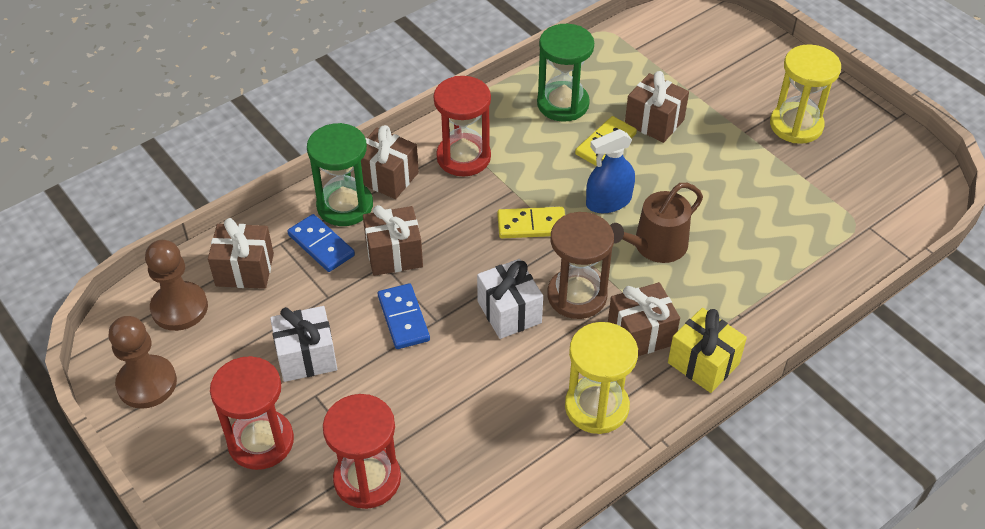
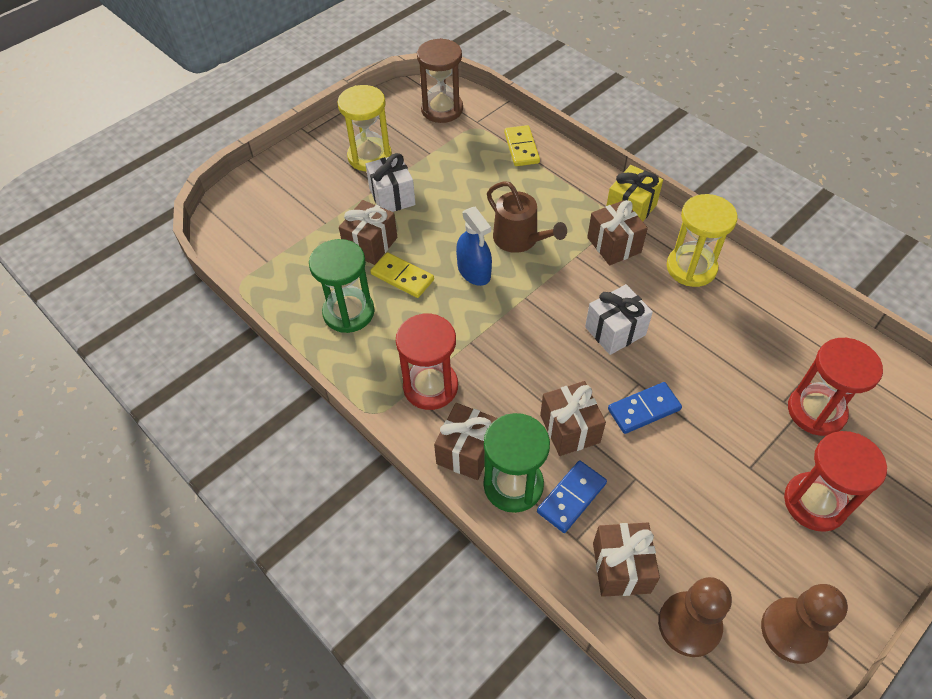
camera: 95 degrees left, 5 degrees up
white gift [270,306,337,382] -> white gift moved to [365,153,416,212]
yellow domino [497,207,565,238] -> yellow domino moved to [504,125,540,166]
brown hourglass [547,212,614,319] -> brown hourglass moved to [417,38,463,123]

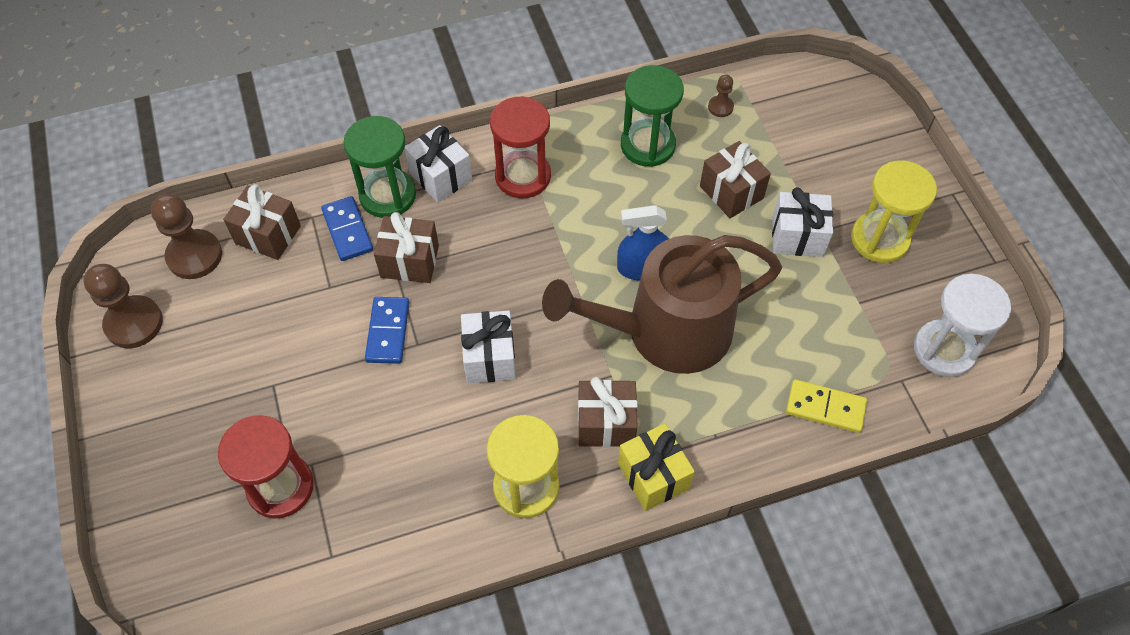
camera: 115 degrees right, 5 degrees up
yellow domino [370,252,434,298] -> none
brown hourglass [417,38,463,123] -> white hourglass [914,273,1011,377]
brown gift [434,403,498,480] -> white gift [404,125,472,202]
brown watering can [487,181,567,253] -> brown watering can [542,235,782,374], size x1.83
red hourglass [784,431,887,532] -> none
none -> brown pawn [708,75,734,117]

